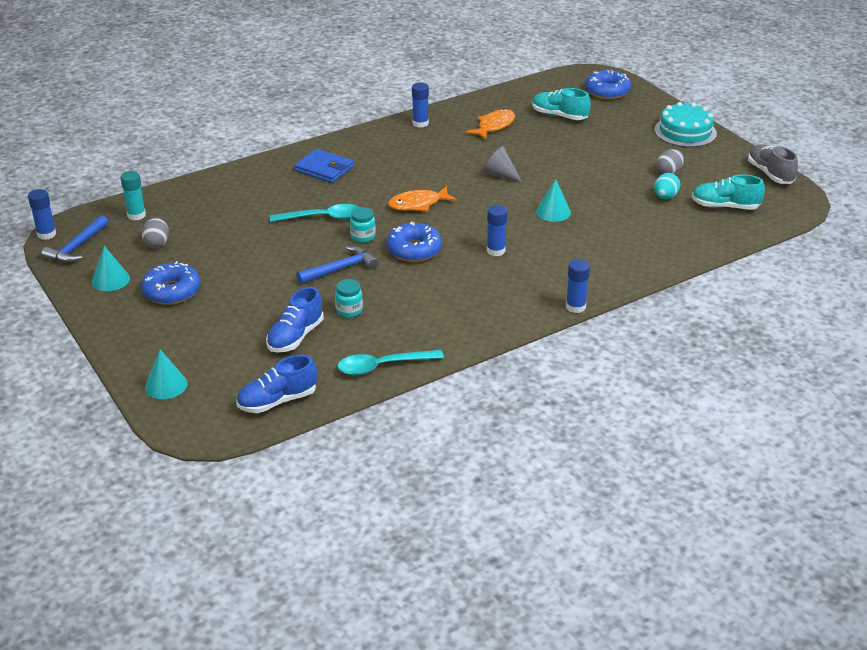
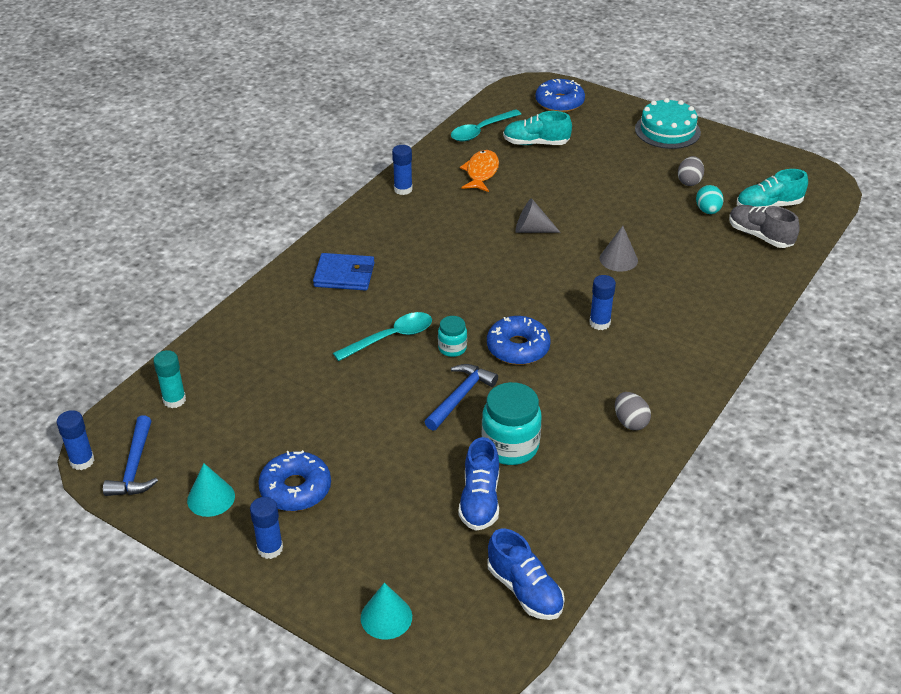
camera: 25 degrees left, 5 degrees up
grey egg [142,218,169,248] -> grey egg moved to [615,392,651,430]
blue shoe [236,355,317,413] -> blue shoe turned 75 degrees counterclockwise [487,529,565,620]
turquoise jar [335,279,363,318] -> turquoise jar [482,382,542,465], size x1.84
turquoise spoon [337,350,444,375] -> turquoise spoon moved to [451,109,521,141]
orange fish [388,186,457,211] -> none
turquoise cone [536,179,571,222] -> grey cone [600,226,638,272]
blue glue stick [566,259,590,313] -> blue glue stick moved to [250,497,283,559]
grey shoe [748,144,798,184] -> grey shoe moved to [729,205,800,248]

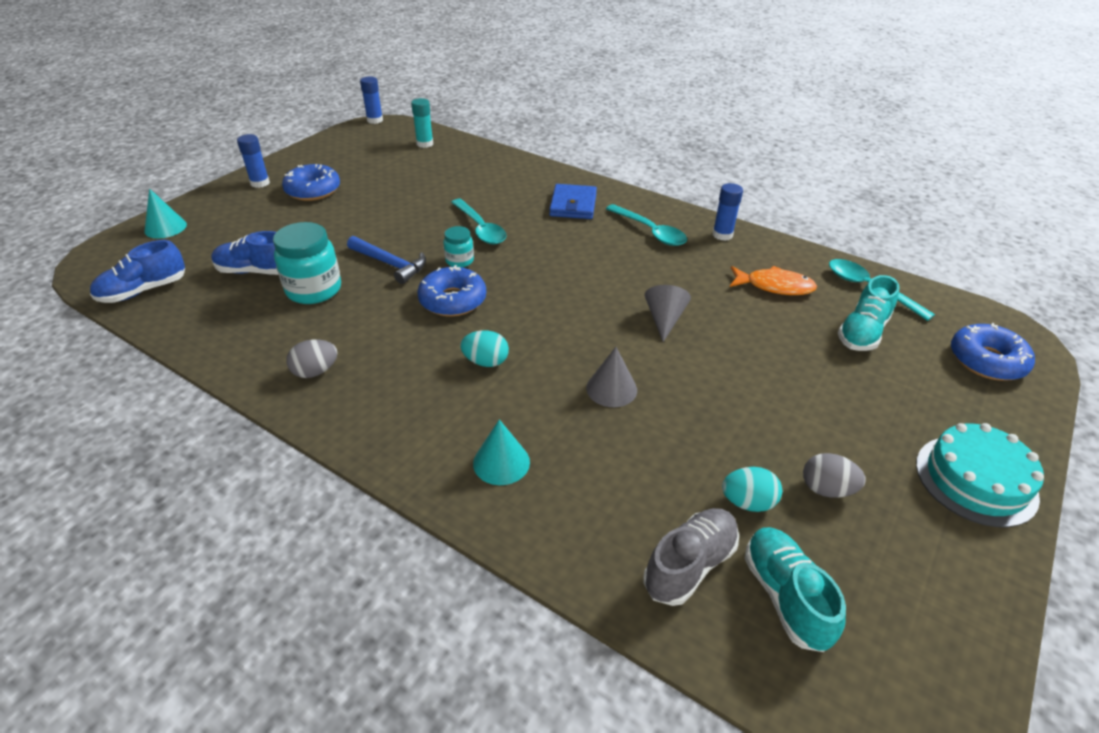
camera: 90 degrees right, 0 degrees up
blue hammer [103,416,158,496] -> none
turquoise cone [187,463,235,517] -> turquoise cone moved to [473,419,530,485]
turquoise shoe [503,111,572,145] -> turquoise shoe turned 150 degrees counterclockwise [838,275,899,351]
blue glue stick [589,275,616,330] -> turquoise egg [460,330,509,367]
none -> turquoise spoon [606,204,687,246]

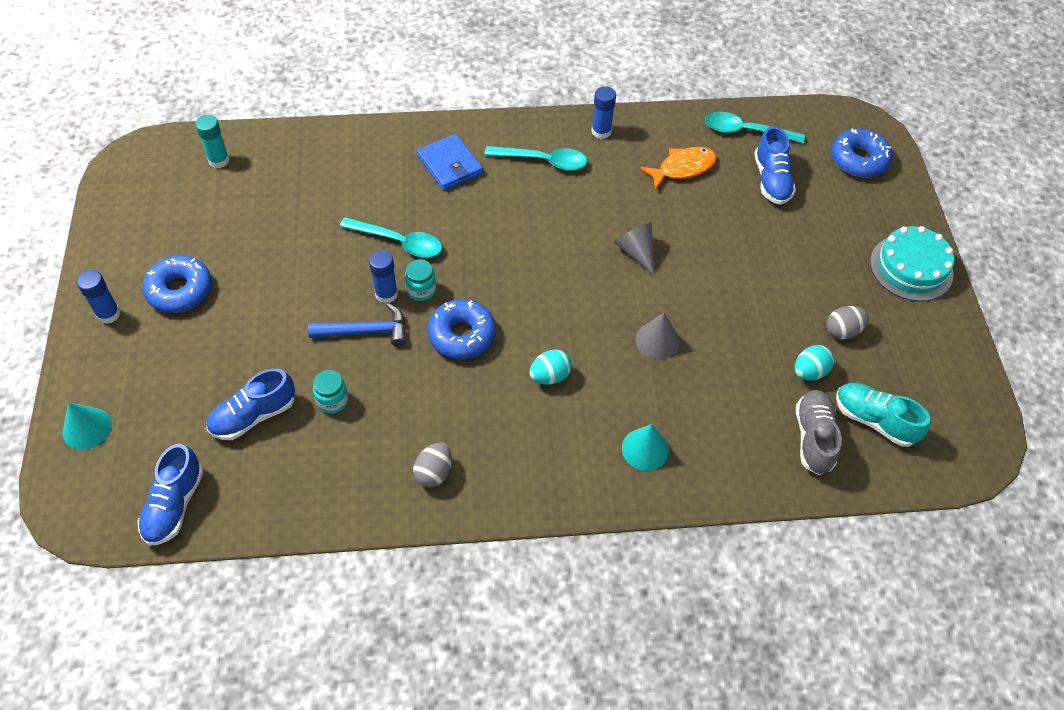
camera: 40 degrees left, 15 degrees up
turquoise jar [273,222,341,304] -> turquoise jar [313,370,349,413], size x0.54
blue glue stick [360,76,383,124] -> blue glue stick moved to [369,250,398,303]
turquoise shoe [838,275,899,351] -> blue shoe [754,126,796,205]

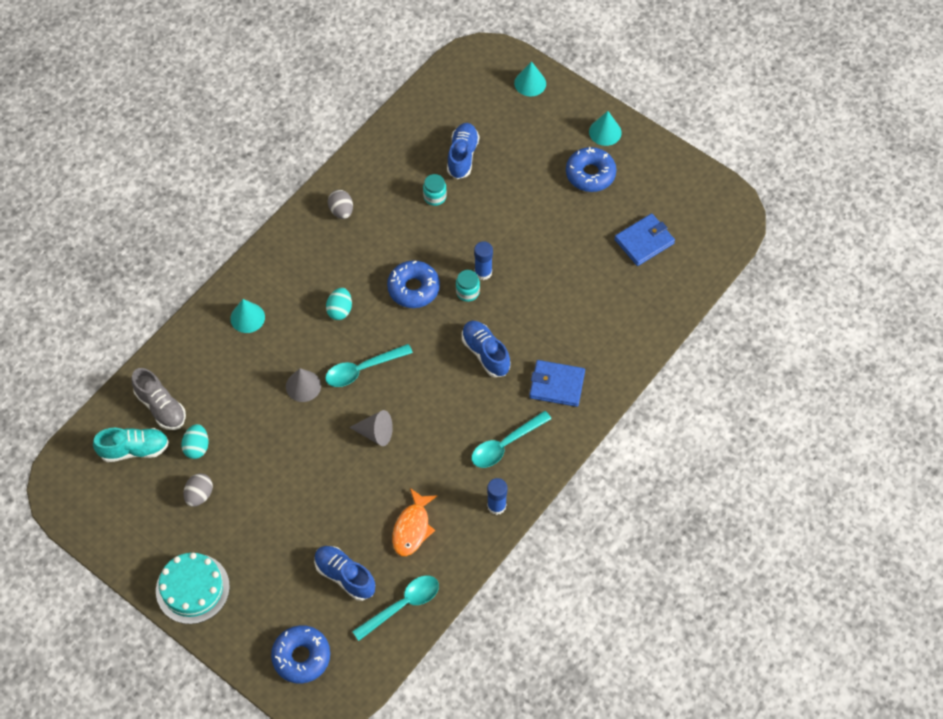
camera: 135 degrees right, 5 degrees up
blue glue stick [77,270,120,324] -> turquoise cone [589,111,622,146]
blue shoe [138,444,203,546] -> blue shoe moved to [462,321,511,377]
turquoise glue stick [195,115,229,168] -> none
blue hammer [308,303,406,347] -> none
turquoise spoon [340,217,442,258] -> turquoise spoon moved to [325,344,413,387]
none -> blue wallet [614,213,675,266]

